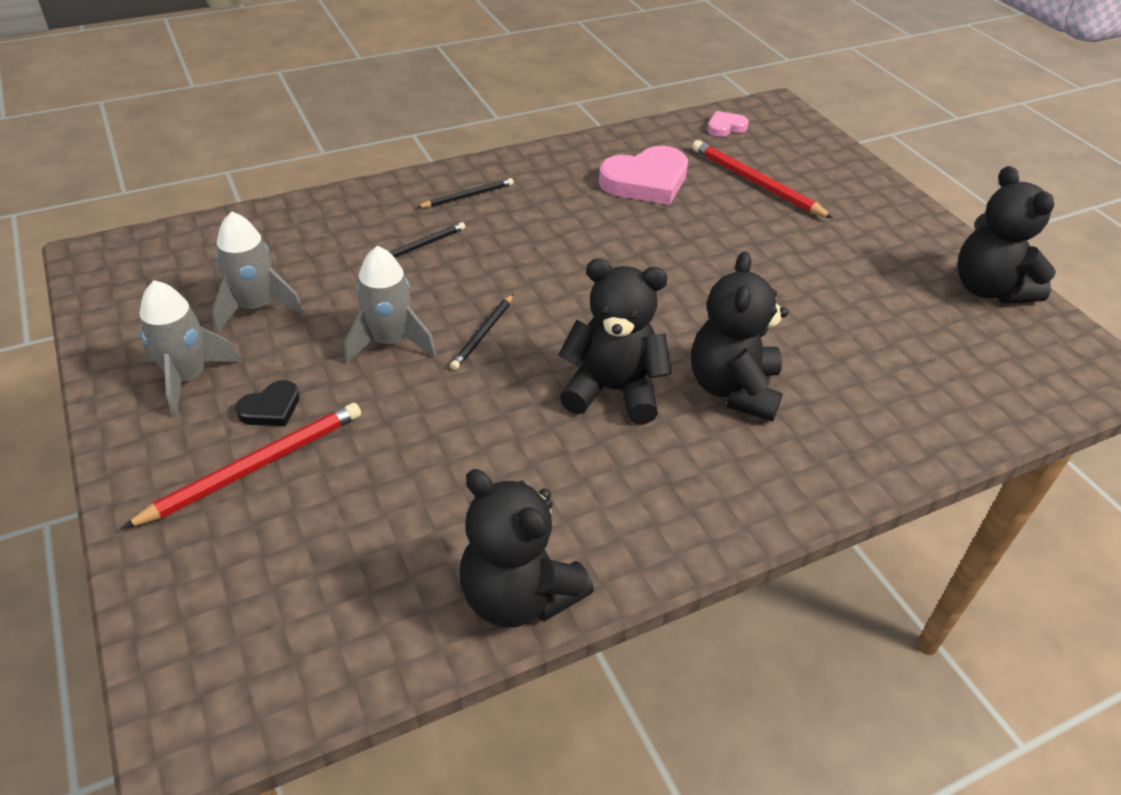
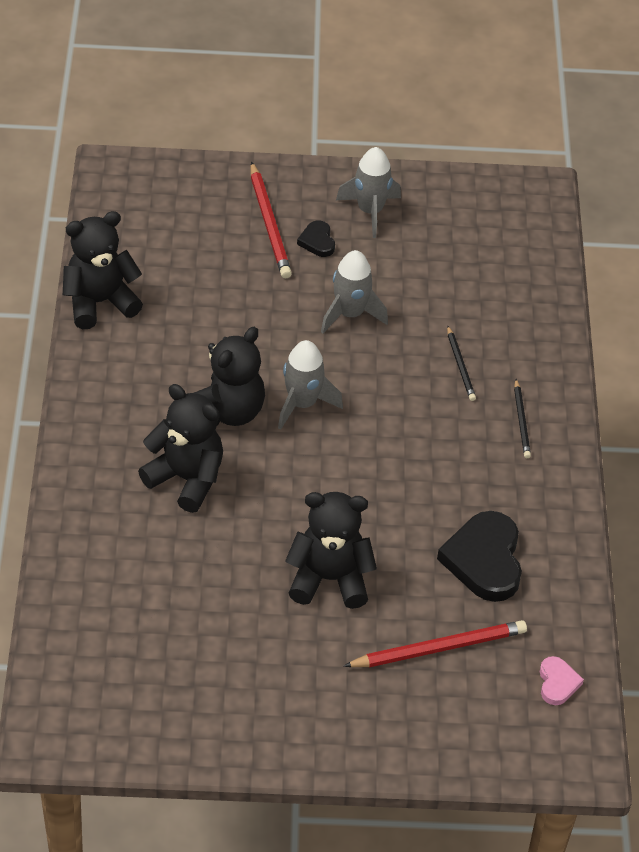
camera: 115 degrees right, 5 degrees up
grey rocket [212,211,304,333] -> grey rocket moved to [278,340,343,430]
black pencil [450,294,513,370] -> none
pink heart [599,146,688,205] -> black heart [437,511,522,602]
black teddy bear [958,166,1056,304] -> black teddy bear moved to [285,492,377,609]

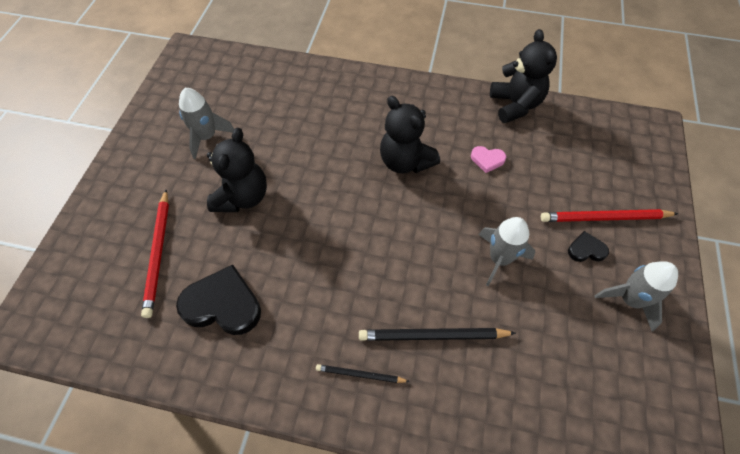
camera: 105 degrees right, 10 degrees up
black teddy bear [138,384,223,513] -> none
grey rocket [278,340,343,430] -> grey rocket moved to [179,88,234,159]
black pencil [447,325,476,401] -> black pencil [359,328,516,341], size x1.72
pink heart [540,656,584,705] -> pink heart moved to [471,146,506,173]

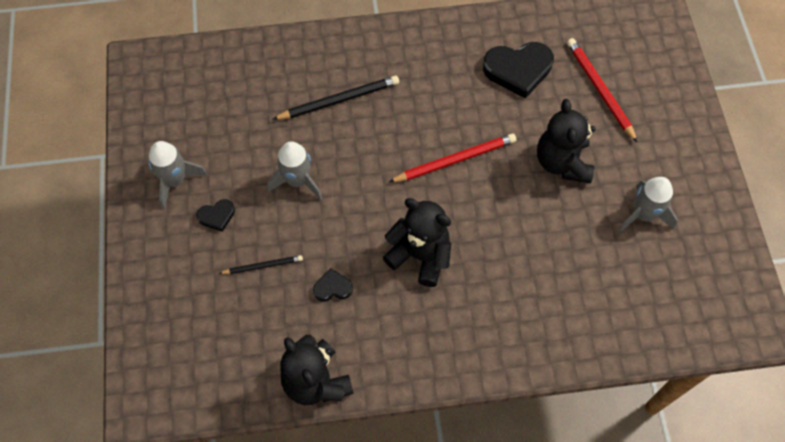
camera: 160 degrees right, 5 degrees up
black pencil [316,364,410,383] -> black pencil moved to [219,255,303,274]
pink heart [471,146,506,173] -> black heart [313,268,353,302]
red pencil [541,209,679,222] -> red pencil moved to [389,133,516,182]

